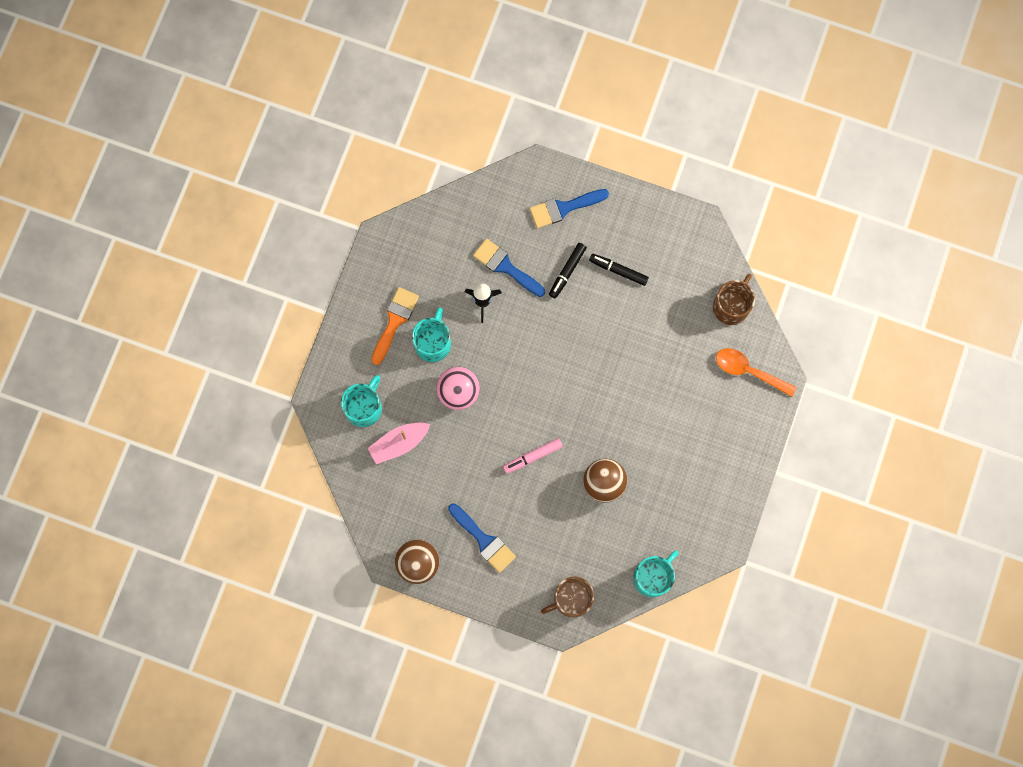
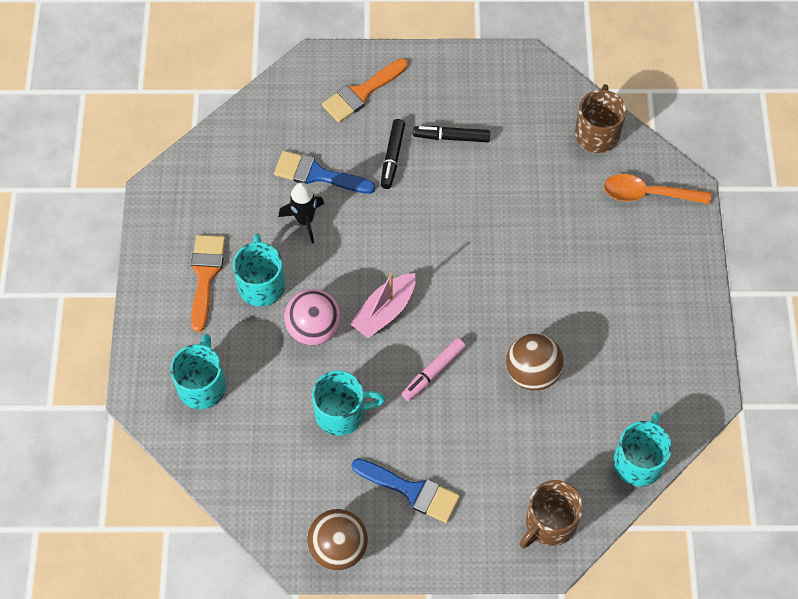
camera: 20 degrees left, 15 degrees down
pink boat [367,422,430,464] -> pink boat moved to [350,273,416,338]
blue brush [530,189,609,228] -> orange brush [322,58,408,123]
none -> turquoise mug [312,370,385,436]

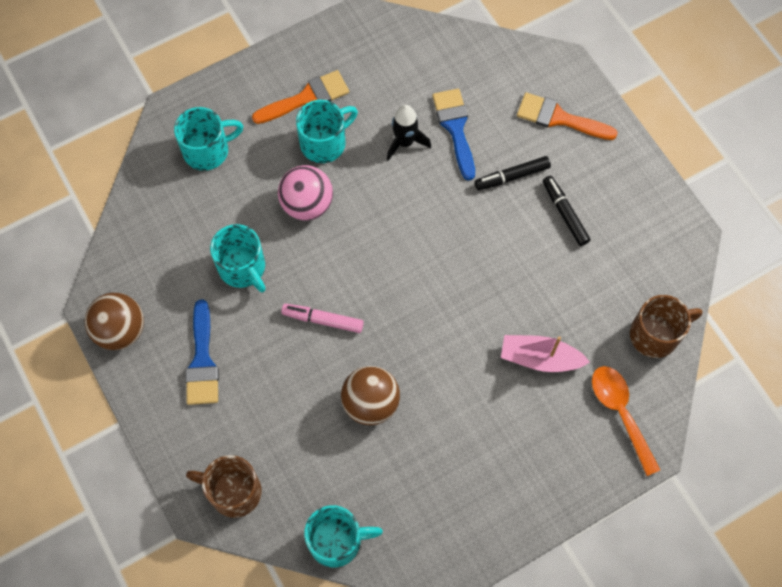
camera: 60 degrees right, 5 degrees up
pink boat [350,273,416,338] -> pink boat moved to [501,335,590,372]

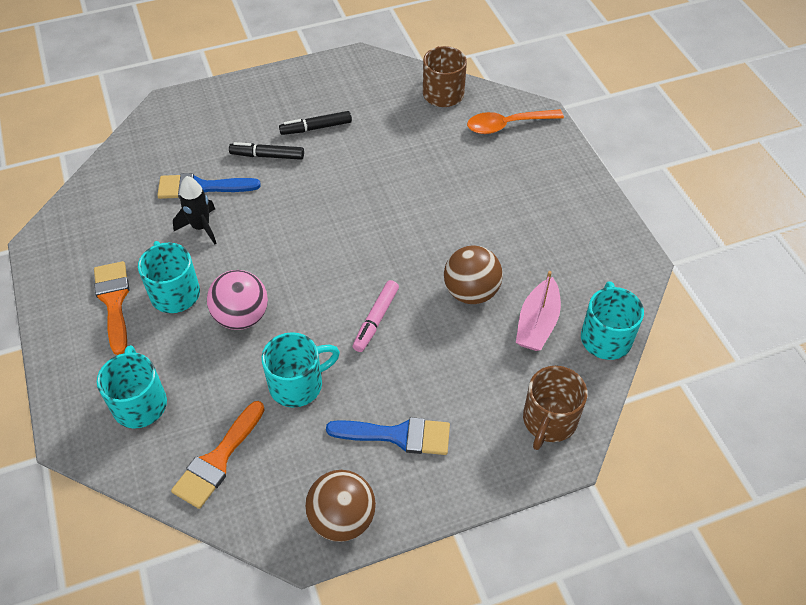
camera: 80 degrees left, 15 degrees down
black marker [475,156,551,190] -> black marker turned 105 degrees clockwise [229,142,304,160]
pink boat [501,335,590,372] -> pink boat moved to [516,271,561,351]
orange brush [517,92,618,140] -> orange brush moved to [171,401,265,509]

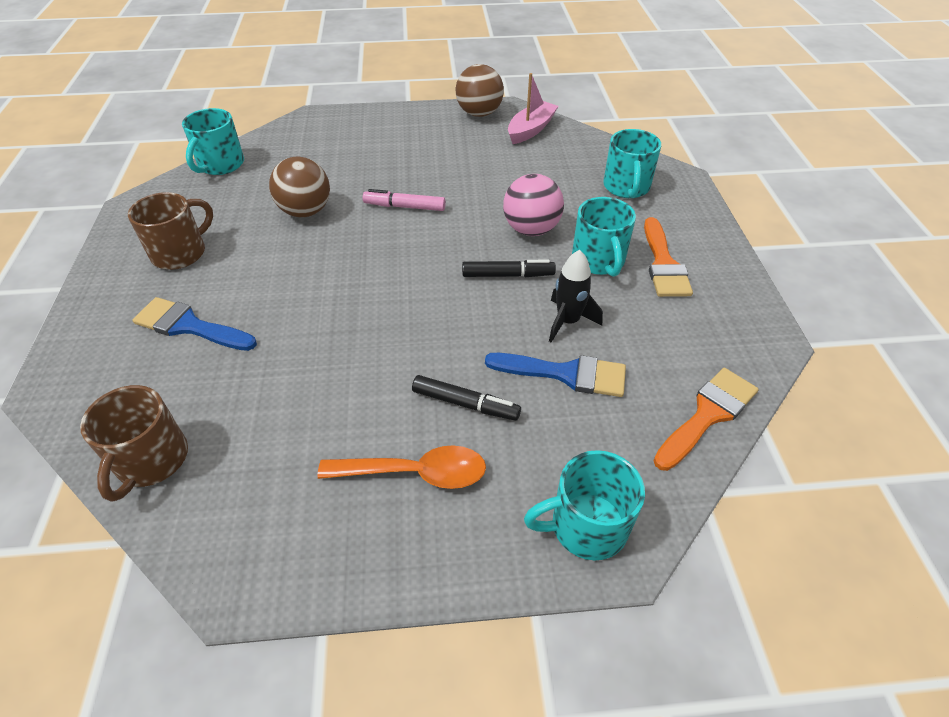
camera: 165 degrees left, 5 degrees down
orange brush [171,401,265,509] -> orange brush moved to [653,368,759,471]
turquoise mug [262,332,340,408] -> turquoise mug moved to [524,450,645,560]
black marker [279,111,352,135] -> black marker moved to [462,260,556,277]
blue brush [326,417,450,455] -> blue brush moved to [133,297,257,351]
pink marker [353,280,399,352] -> pink marker turned 120 degrees counterclockwise [363,189,446,211]
orange spoon [467,109,564,134] -> orange spoon moved to [317,445,486,489]
pink boat [516,271,561,351] -> pink boat moved to [508,73,558,144]
brown mug [523,366,587,450] -> brown mug moved to [128,192,213,270]

